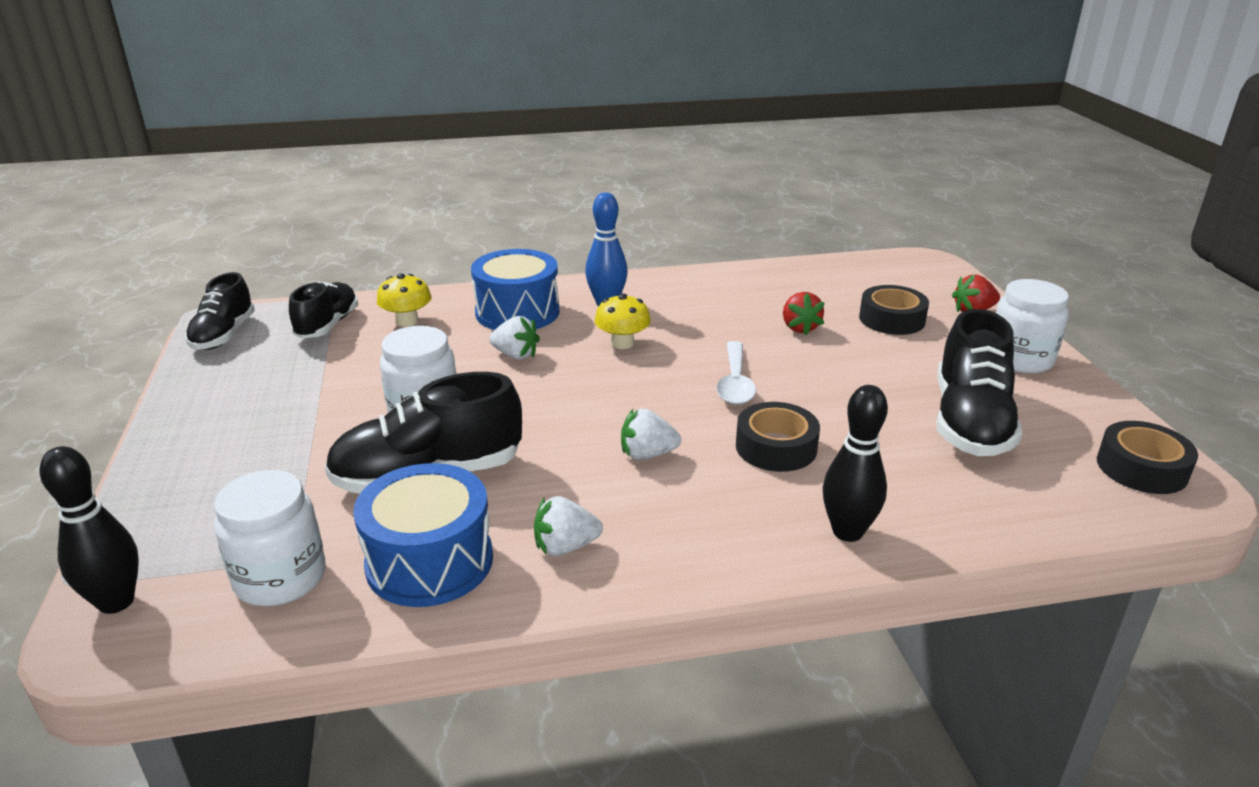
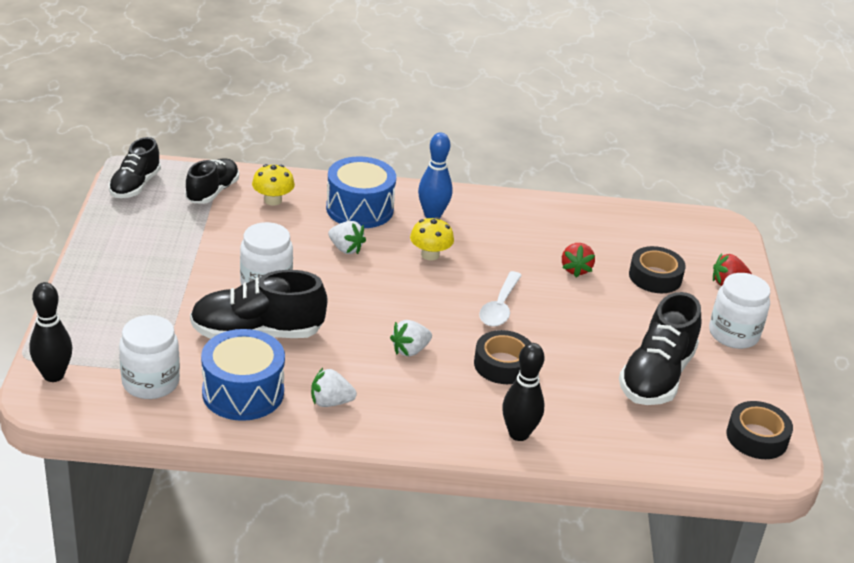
camera: 10 degrees right, 5 degrees up
white strawberry [621,408,681,460] -> white strawberry turned 45 degrees counterclockwise [390,320,432,357]

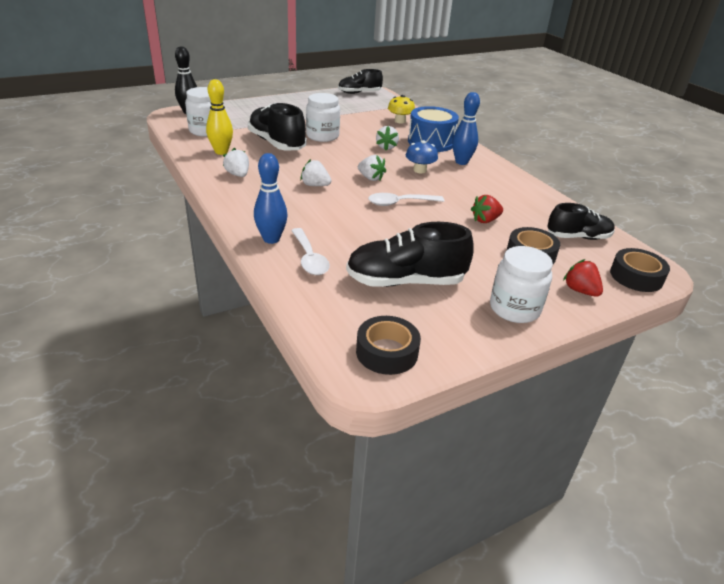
camera: 60 degrees right, 0 degrees up
black shoe [185,158,239,204] -> black shoe moved to [547,203,615,240]
blue drum [201,329,285,421] -> yellow bowling pin [206,79,233,155]
yellow mushroom [410,217,454,261] -> blue mushroom [406,140,438,173]
black tape [474,330,531,384] -> black tape moved to [610,248,670,292]
black bowling pin [502,343,545,441] -> blue bowling pin [254,153,288,244]
none -> white spoon [291,228,330,275]
none -> white strawberry [358,155,386,181]

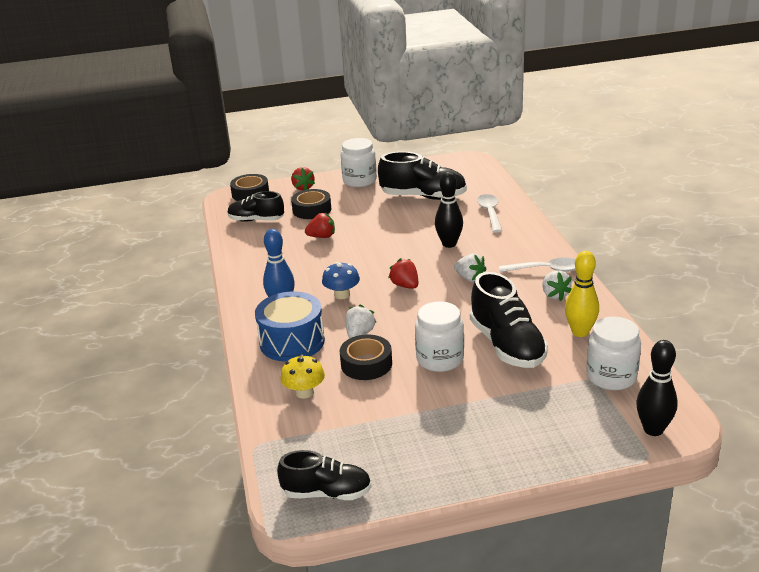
camera: 160 degrees left, 5 degrees down
blue bowling pin [254,153,288,244] -> none
black tape [356,316,421,375] -> black tape moved to [339,335,392,380]
white strawberry [358,155,386,181] -> red strawberry [388,258,418,289]
white spoon [368,193,444,206] -> white spoon moved to [499,258,576,272]
none -> black bowling pin [435,172,463,248]

